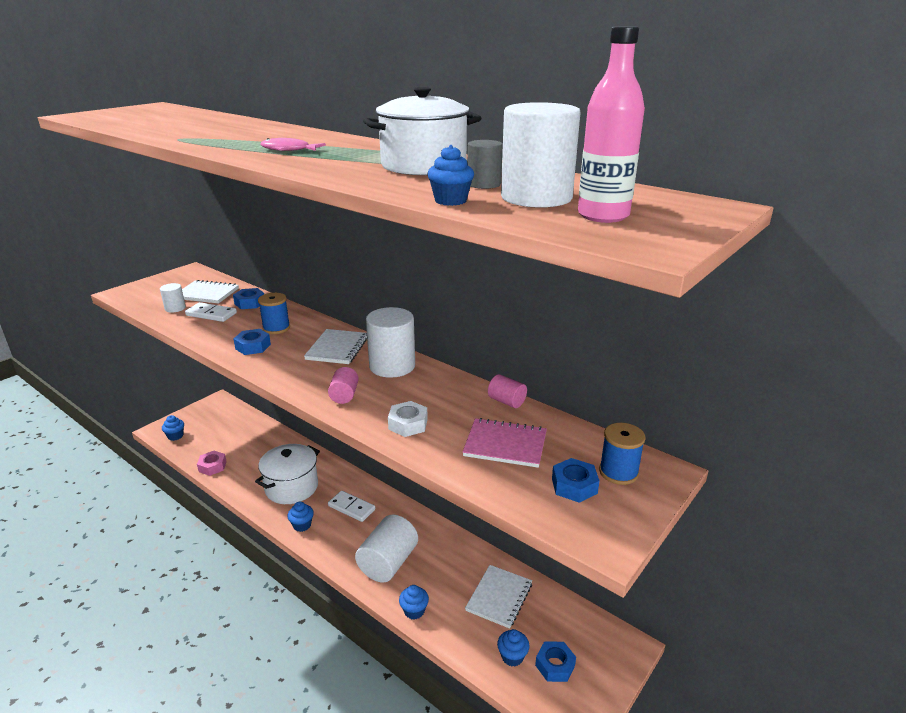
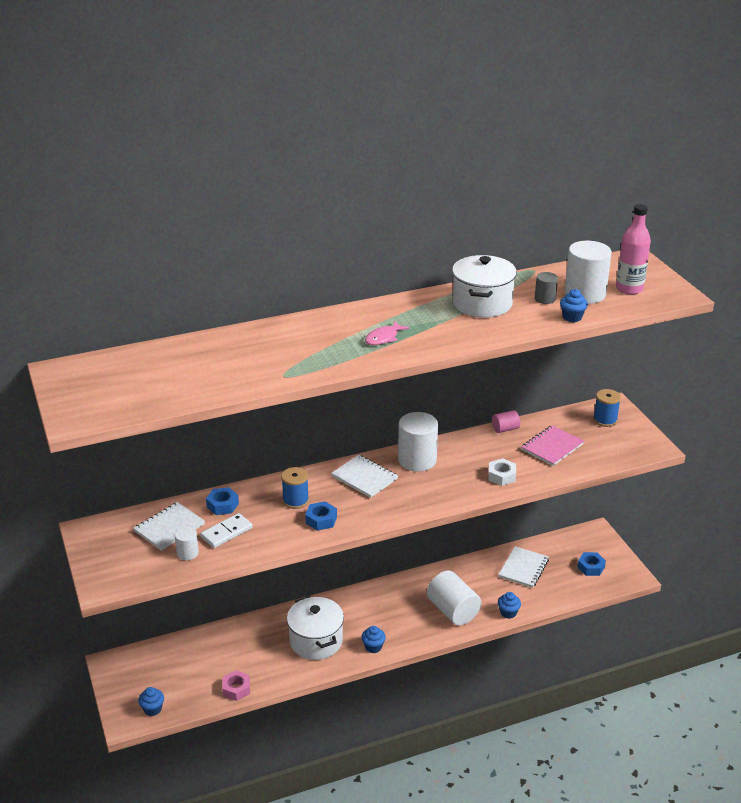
camera: 60 degrees left, 5 degrees up
pink cylinder [328,367,359,404] -> none
white domino [328,491,375,522] -> none
white notebook [465,565,532,629] -> white notebook turned 60 degrees clockwise [498,546,549,588]
blue cupcake [497,629,530,666] -> none
blue nut [552,458,600,503] -> none

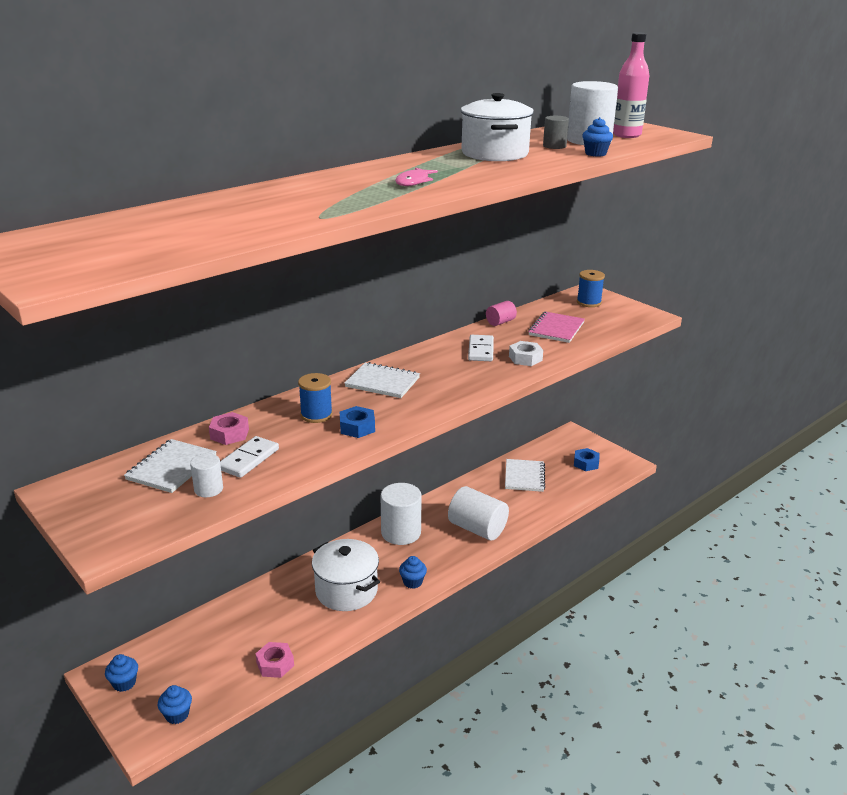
camera: 20 degrees left, 5 degrees down
blue nut [206,487,239,515] -> pink nut [209,412,249,445]
white cylinder [398,412,438,472] -> white cylinder moved to [381,483,422,545]
blue cupcake [498,592,521,619] -> blue cupcake moved to [105,654,138,692]
none -> white domino [468,335,494,361]

